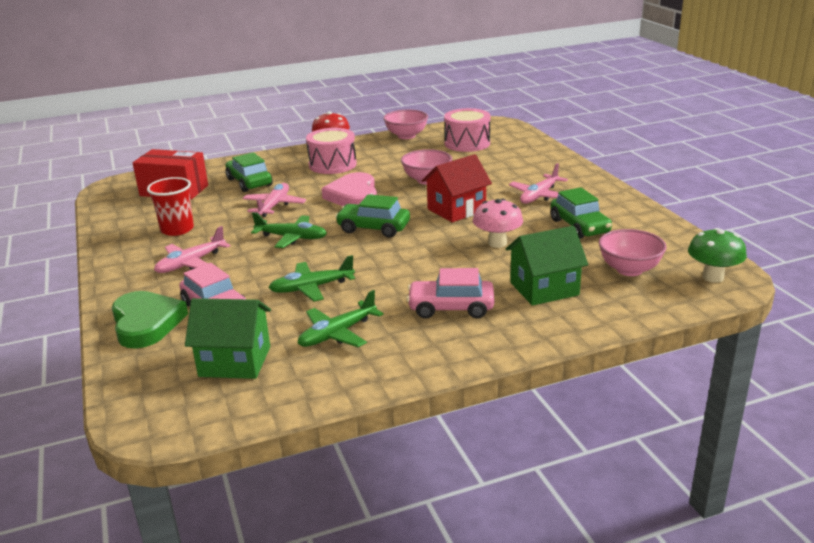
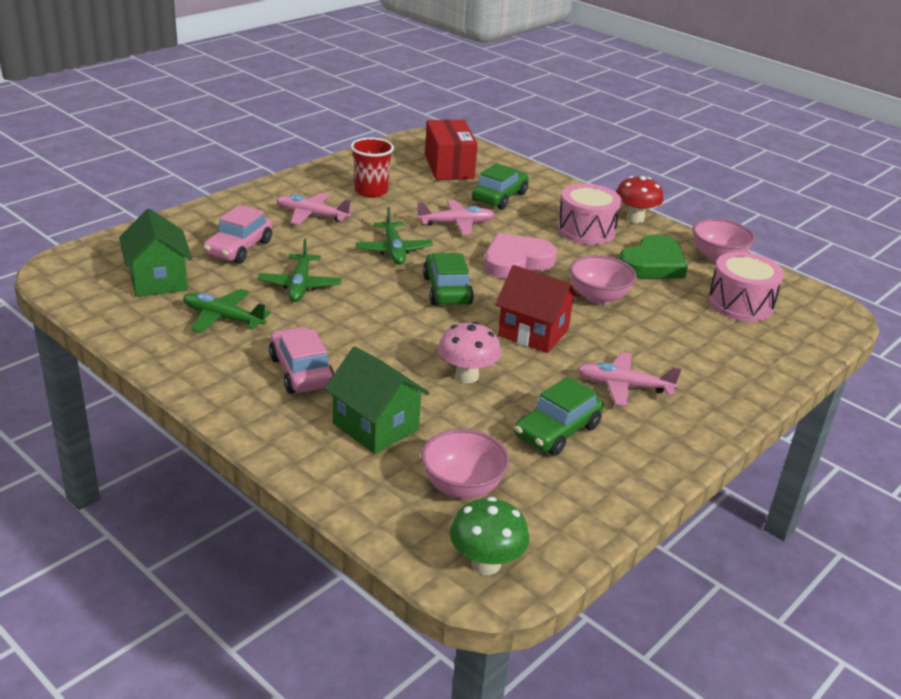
camera: 60 degrees right, 5 degrees up
green heart [112,291,188,349] -> green heart moved to [619,234,688,278]
green plane [269,255,355,301] -> green plane turned 135 degrees counterclockwise [258,239,341,302]

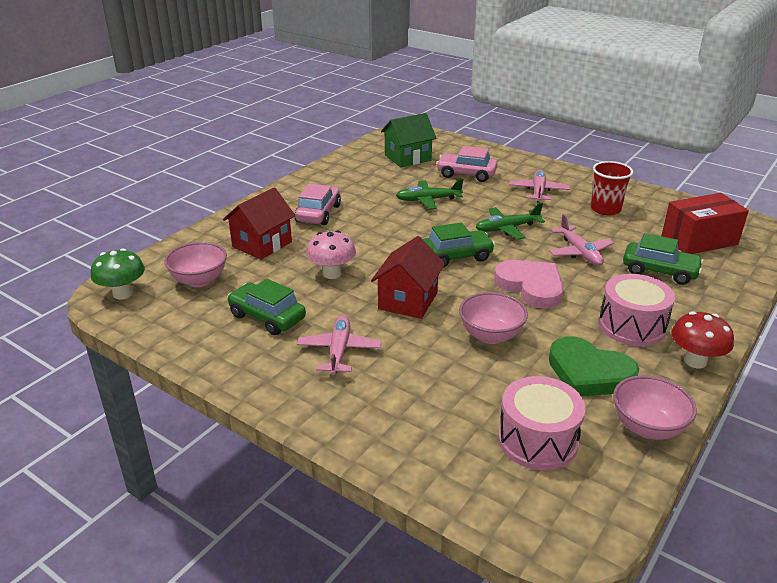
camera: 85 degrees right, 0 degrees up
green plane [183,289,271,333] -> none
pink car [269,327,334,394] -> pink car turned 45 degrees counterclockwise [295,184,341,225]
green house [324,346,430,454] -> red house [223,187,295,260]

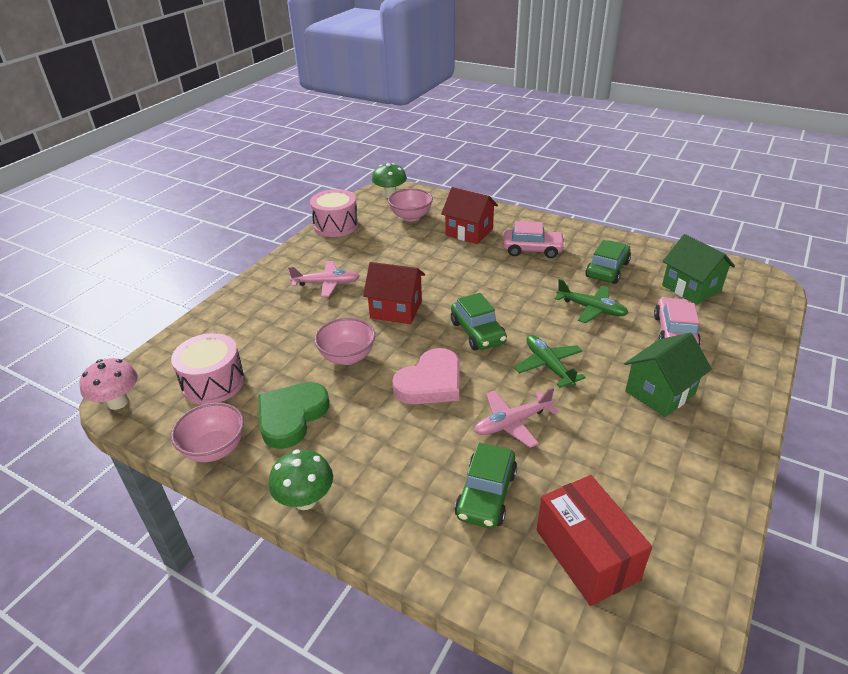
camera: 85 degrees right, 5 degrees up
green car [227,279,306,335] -> green car moved to [585,240,631,284]
pink mushroom [306,230,356,279] -> pink mushroom moved to [79,358,138,410]
green plane [396,179,463,209] -> green plane turned 135 degrees clockwise [555,279,628,323]
pink plane [509,170,570,203] -> green house [624,333,712,417]
red cup [591,161,633,215] -> none
pink drum [599,274,675,346] -> pink drum moved to [310,189,358,237]
red mushroom [671,311,734,368] -> green mushroom [269,449,333,510]

